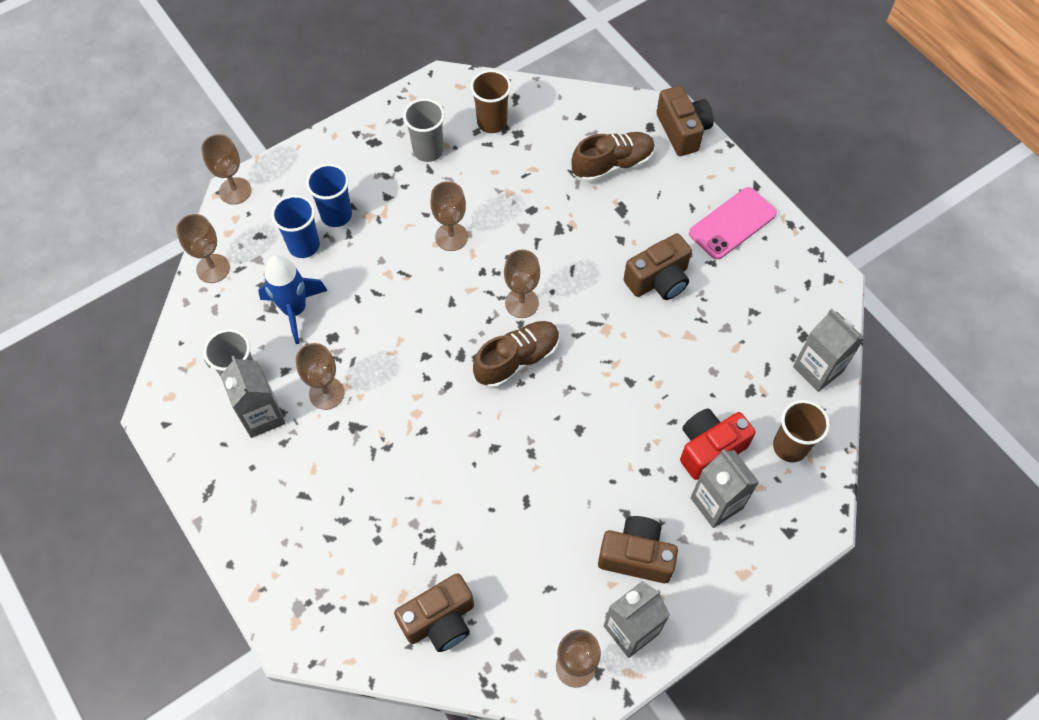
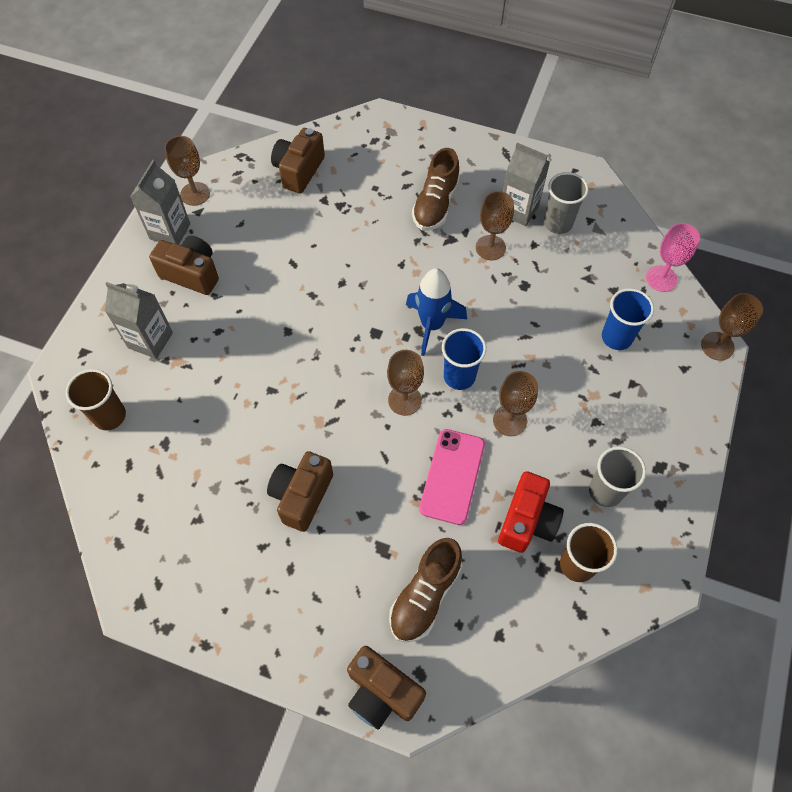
camera: 145 degrees right, 0 degrees up
brown goblet [176,214,230,283] -> pink goblet [646,223,700,292]
blue rocket [258,255,328,344] -> blue rocket moved to [406,268,467,356]
blue cup [306,164,352,227] -> blue cup moved to [442,328,486,390]
brown shoe [473,321,560,388] -> brown shoe moved to [412,148,460,230]
brown camera [598,516,678,583] -> brown camera turned 135 degrees counterclockwise [149,236,219,295]
red camera [680,409,756,480] -> red camera moved to [498,471,564,553]
pink phone [689,187,777,259] -> pink phone moved to [419,429,485,525]
grey carton [793,309,865,392] -> none

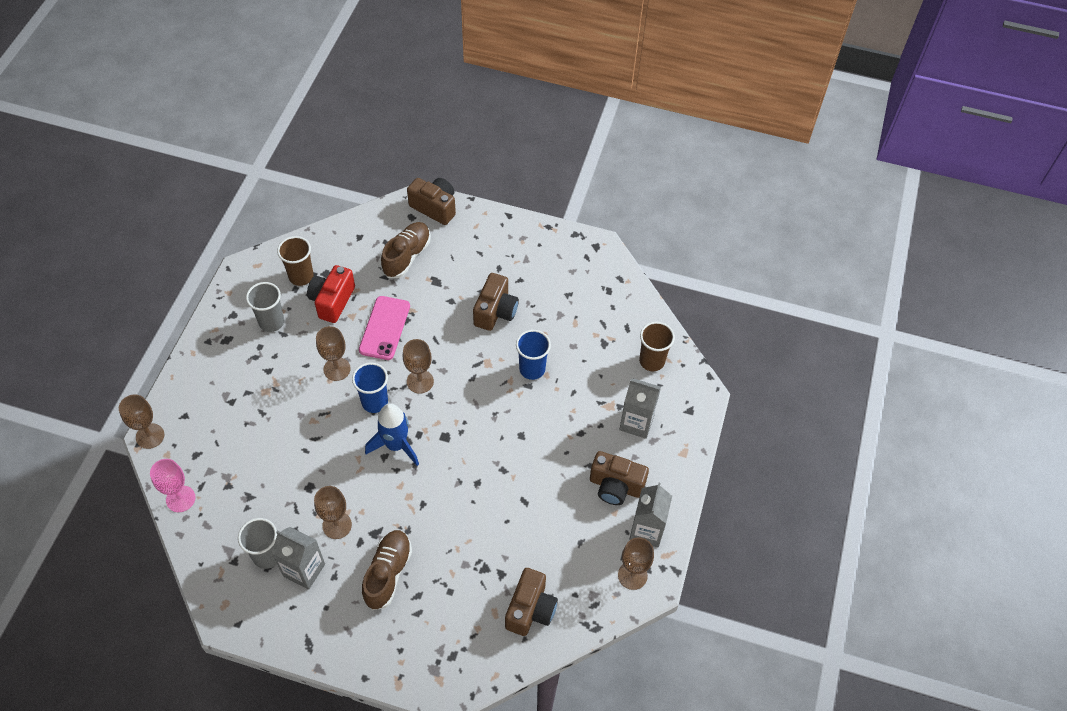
camera: 175 degrees right, 5 degrees down
blue cup [602,288,654,350] -> blue cup moved to [516,330,551,380]

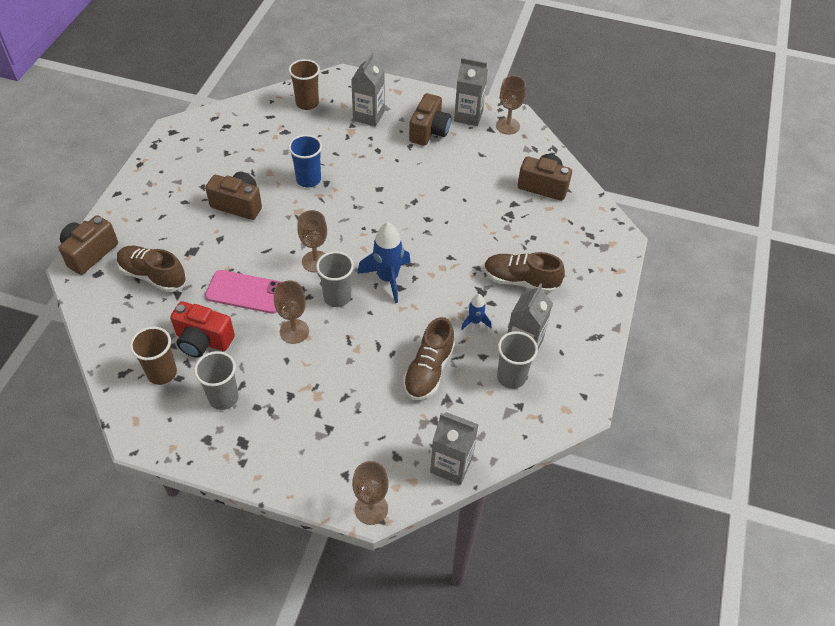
camera: 90 degrees left, 5 degrees down
pink goblet [150,459,195,512] -> grey carton [430,412,479,485]
brown goblet [314,486,352,539] -> blue rocket [461,294,491,330]
blue cup [352,363,388,413] -> grey cup [316,251,354,307]
none -> brown shoe [403,317,455,400]

